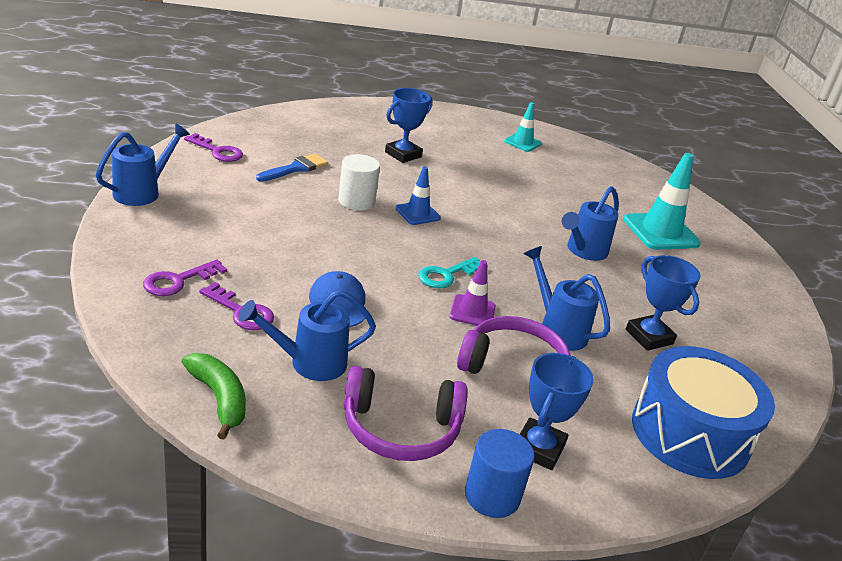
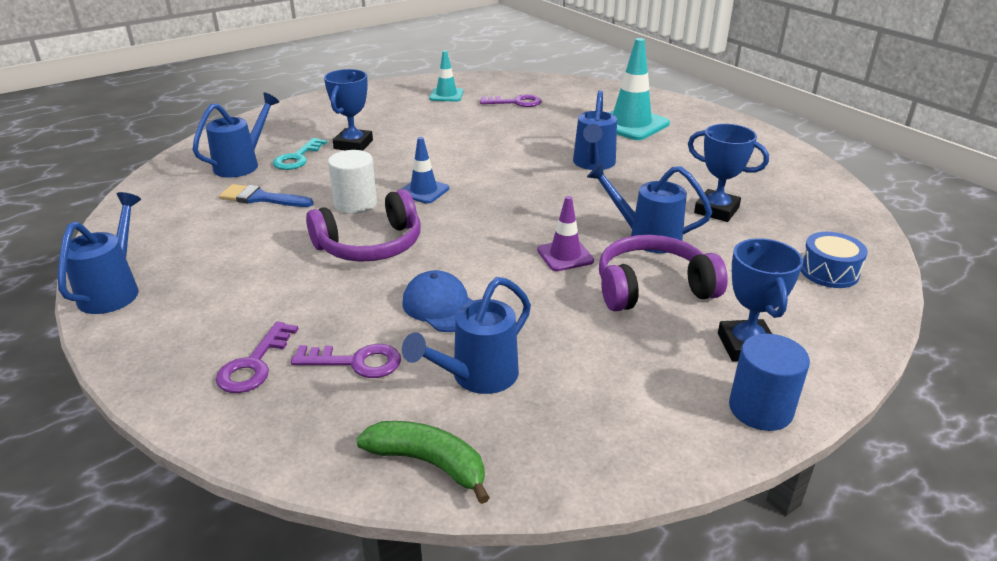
camera: 25 degrees left, 0 degrees up
purple key [184,133,243,162] -> purple key moved to [480,94,542,107]
blue brush [256,153,328,182] -> blue brush turned 90 degrees counterclockwise [219,184,313,207]
purple headphones [344,366,467,461] -> purple headphones moved to [306,189,420,262]
turquoise key [418,257,480,289] -> turquoise key moved to [273,138,327,170]
blue drum [632,346,775,479] -> blue drum [801,232,868,288], size x0.48
none -> blue watering can [192,92,279,178]

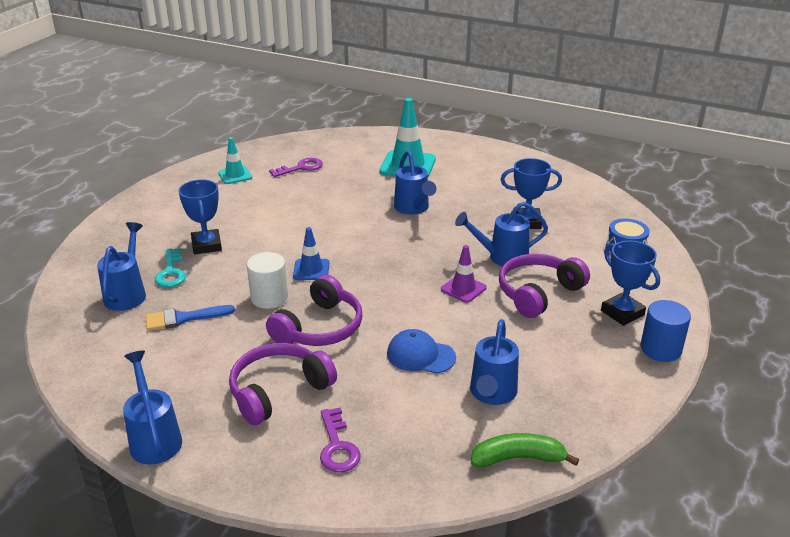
camera: 30 degrees left, 0 degrees up
purple key [291,344,401,378] -> none
none -> purple headphones [229,343,337,425]

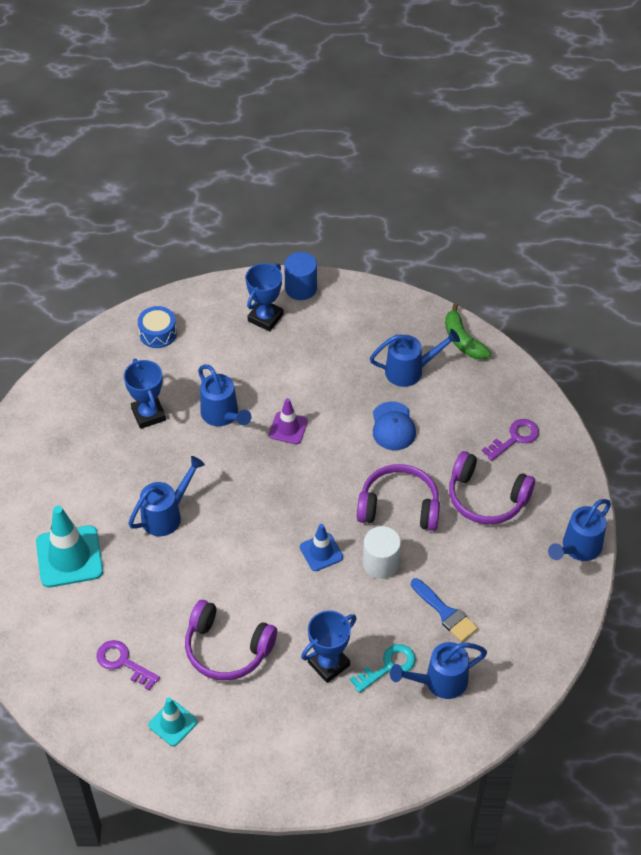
camera: 115 degrees left, 20 degrees up
purple headphones [499,254,590,318] -> purple headphones moved to [185,600,277,680]

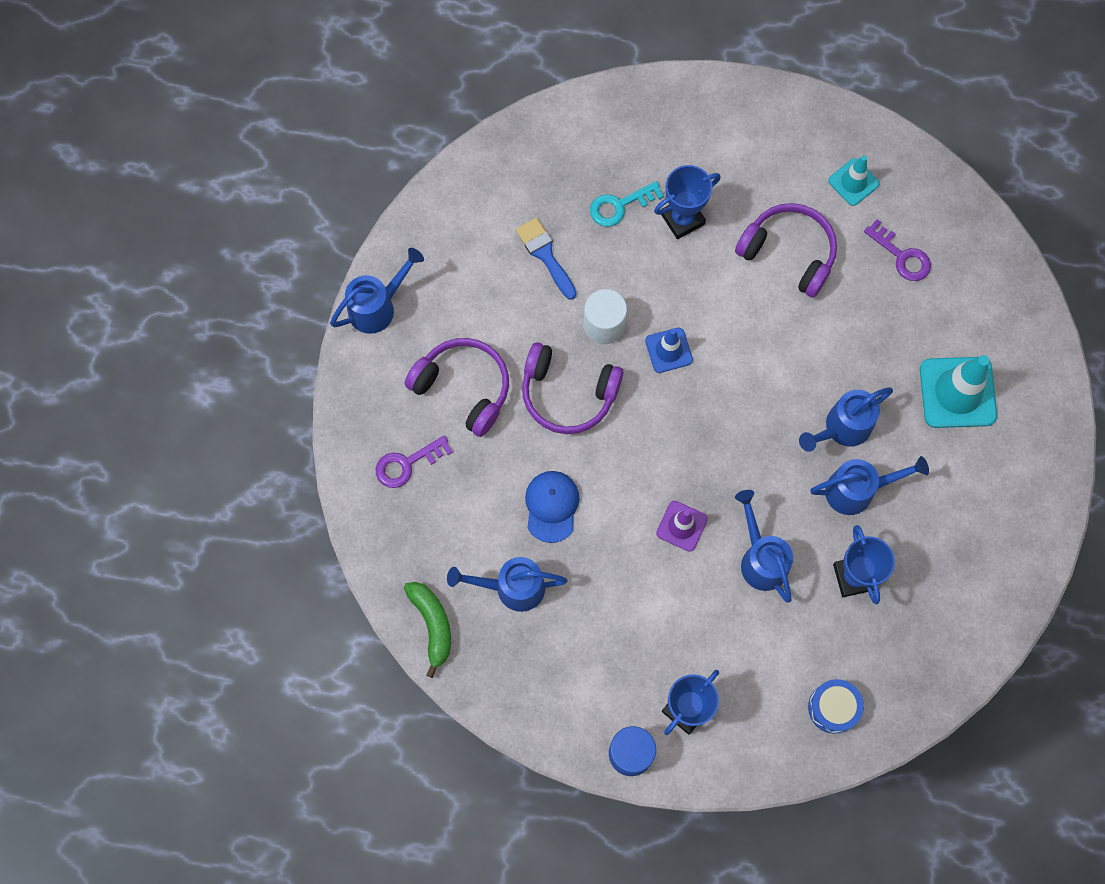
camera: 170 degrees left, 20 degrees up
blue watering can [390,642,487,699] -> blue watering can moved to [810,456,929,515]

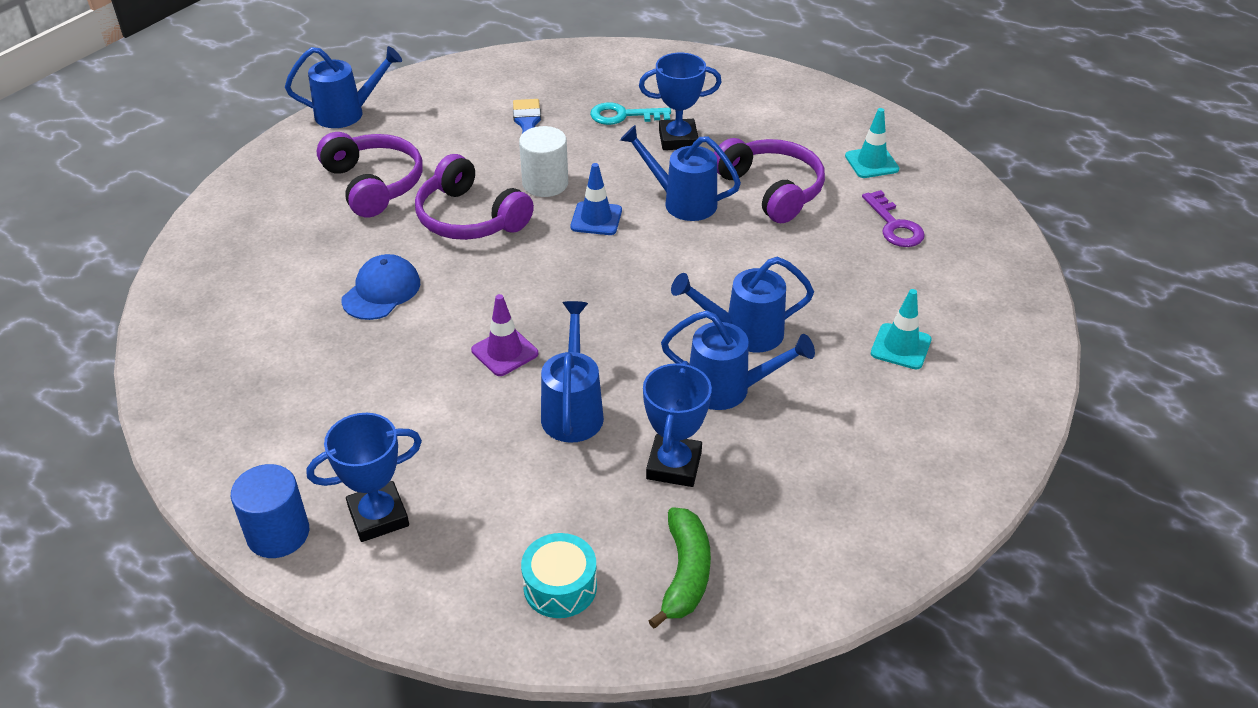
camera: 25 degrees right, 30 degrees down
purple key [376,435,453,488] -> none
green banana [404,582,451,678] -> green banana moved to [649,507,711,628]
blue watering can [447,557,568,612] -> blue watering can moved to [620,125,741,221]
blue drum [808,679,864,734] -> turquoise drum [521,533,597,618]
turquoise traffic cone [920,355,997,428] -> turquoise traffic cone [871,289,931,369], size x0.57

